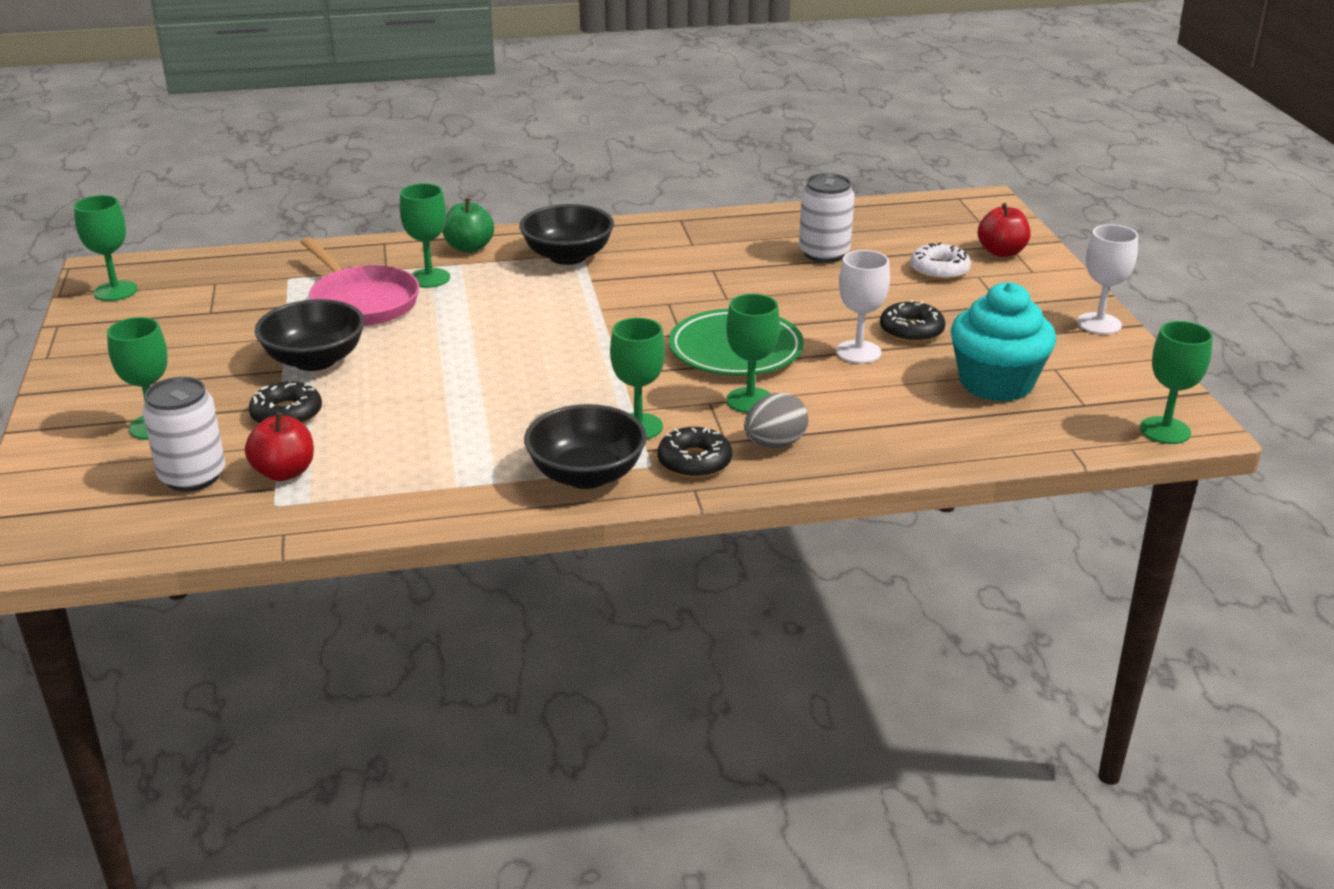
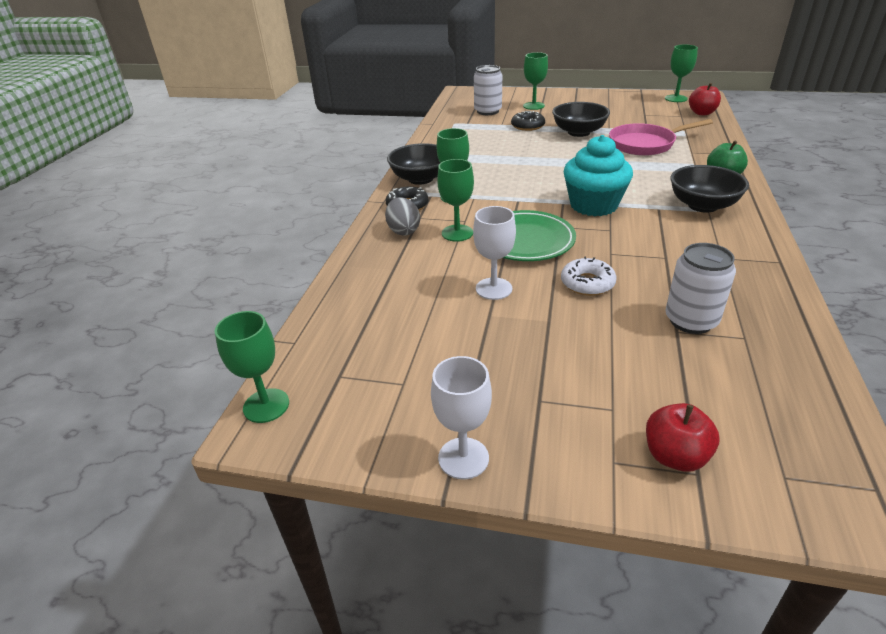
camera: 115 degrees right, 5 degrees up
red apple [245,413,314,481] -> red apple moved to [689,83,721,115]
green goblet [400,183,450,288] -> none
black donut [880,300,945,343] -> none
white donut [910,242,971,280] -> white donut moved to [561,257,616,296]
turquoise cupcake [951,282,1056,402] -> turquoise cupcake moved to [564,135,633,216]

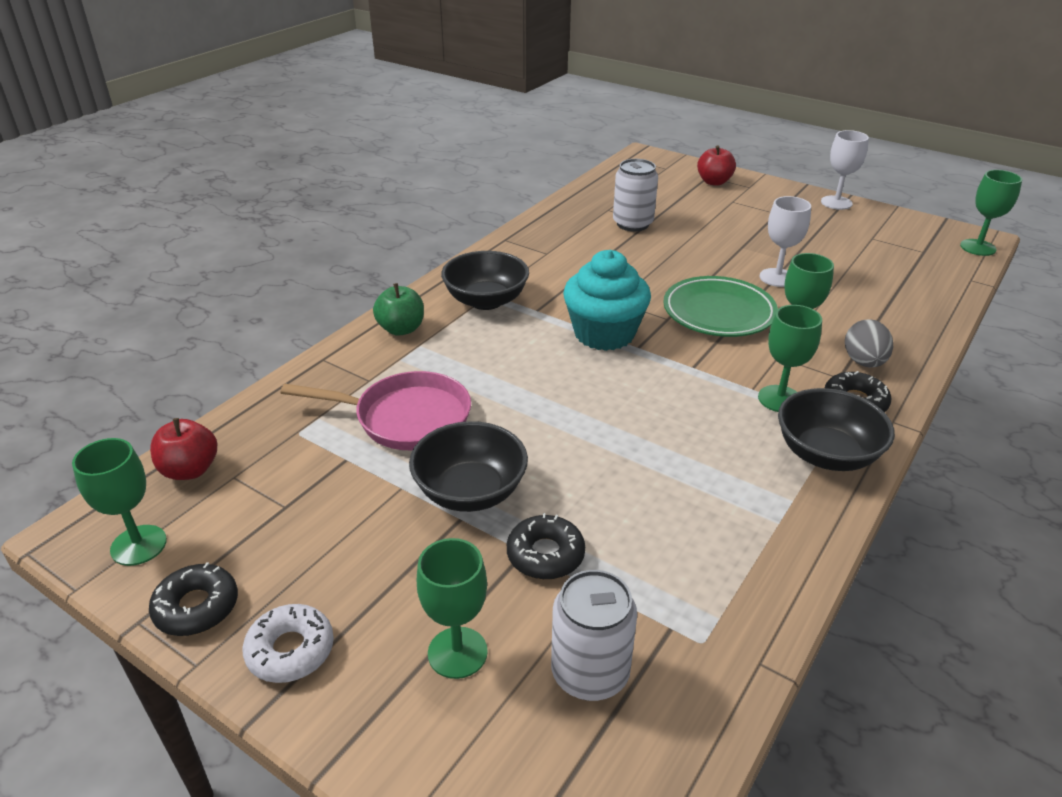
camera: 160 degrees left, 0 degrees up
white donut [561,257,616,296] -> white donut moved to [243,604,334,683]
none -> black donut [149,562,238,636]

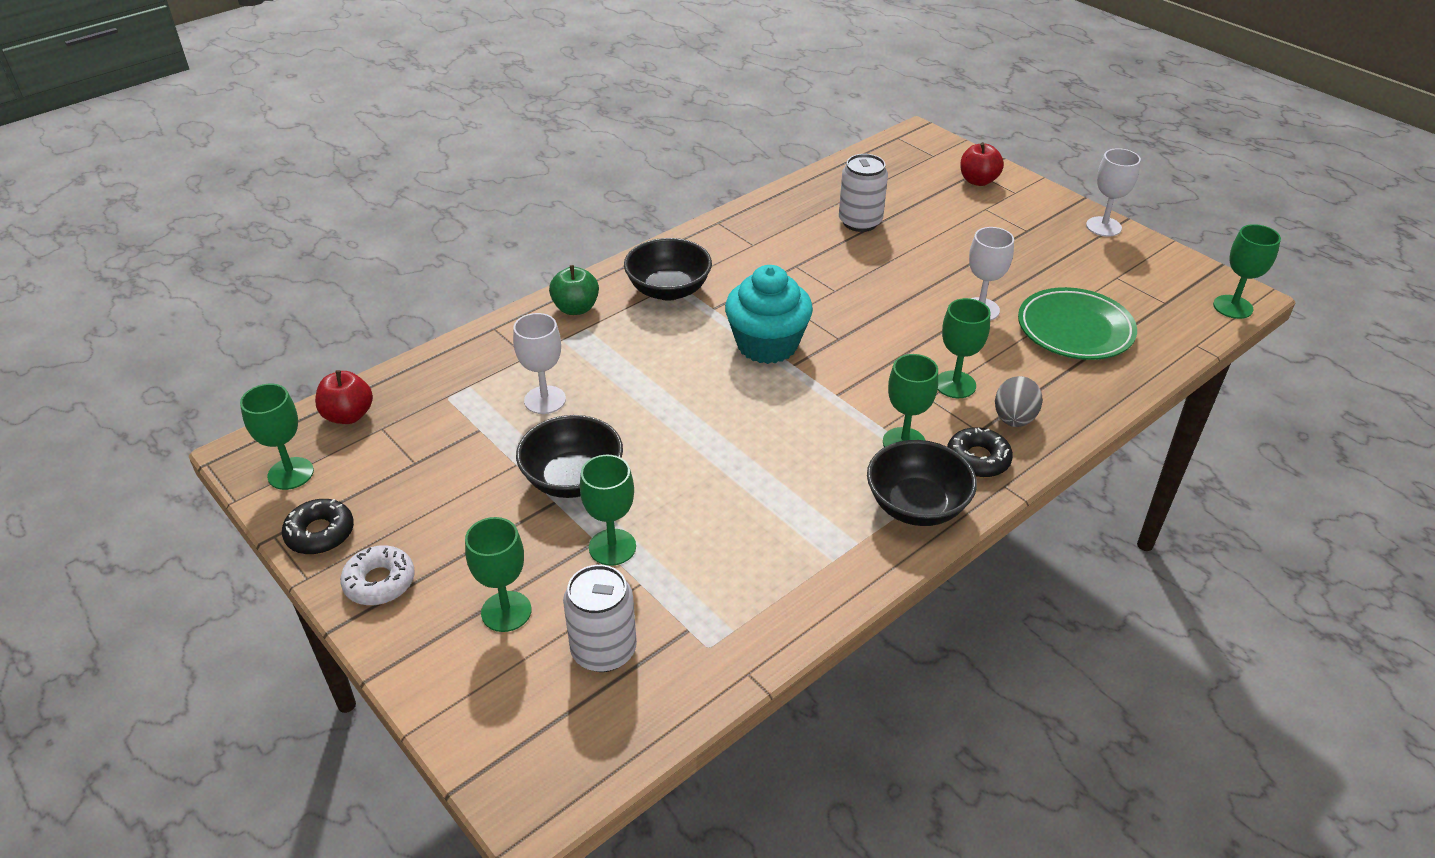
camera: 15 degrees right, 5 degrees up
pink pan [281,371,471,450] -> white goblet [513,313,566,414]
black donut [507,513,585,580] -> green goblet [580,455,636,566]
green plate [663,276,778,337] -> green plate moved to [1018,287,1137,360]

